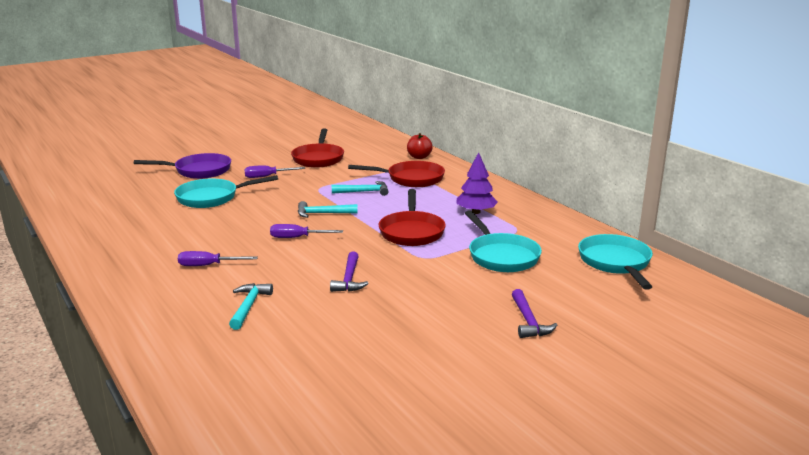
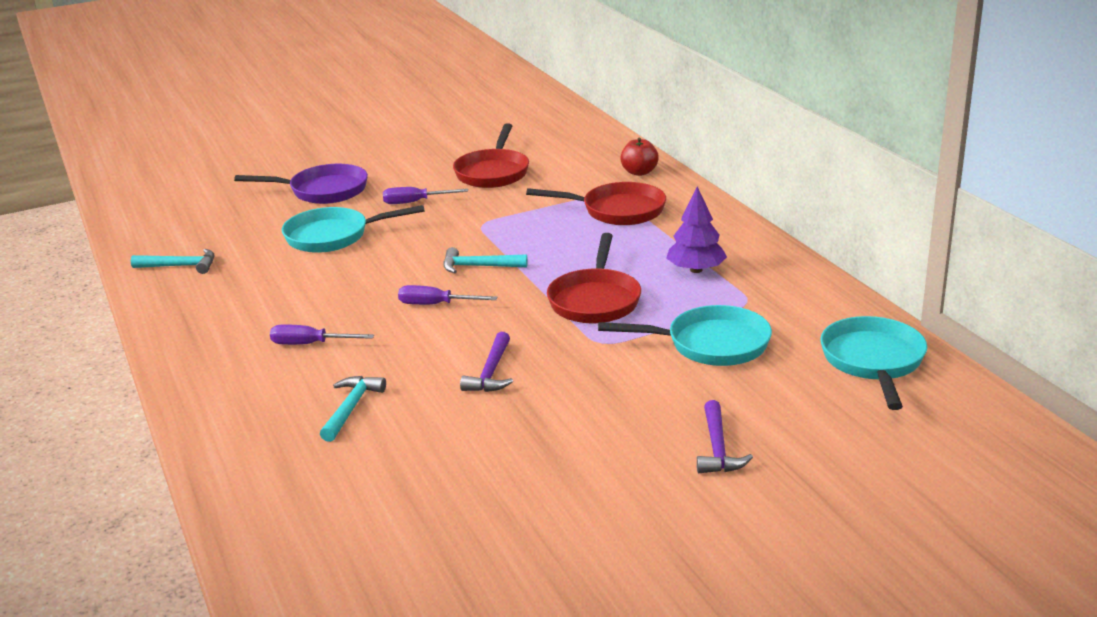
camera: 10 degrees right, 5 degrees up
turquoise hammer [332,181,389,196] -> turquoise hammer moved to [131,249,215,274]
turquoise pan [465,210,542,272] -> turquoise pan turned 75 degrees counterclockwise [598,305,772,366]

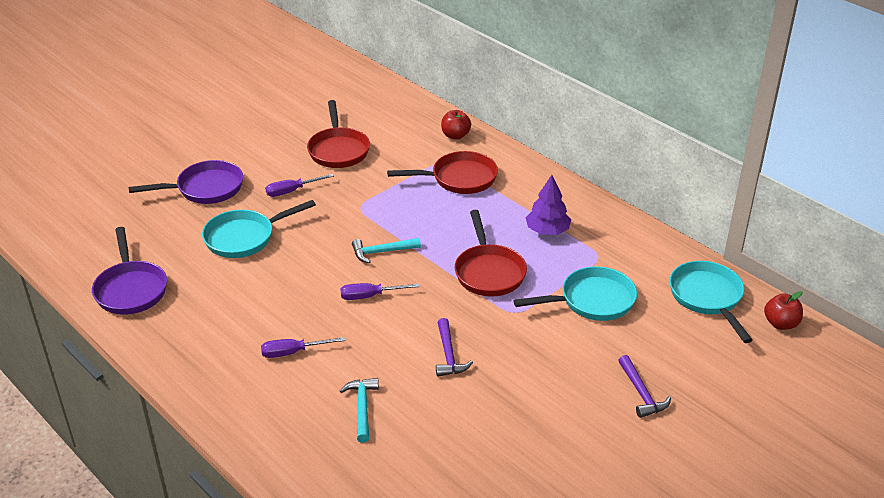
camera: 20 degrees left, 10 degrees up
turquoise hammer [131,249,215,274] -> purple pan [92,227,167,315]
none -> red apple [764,291,803,330]

